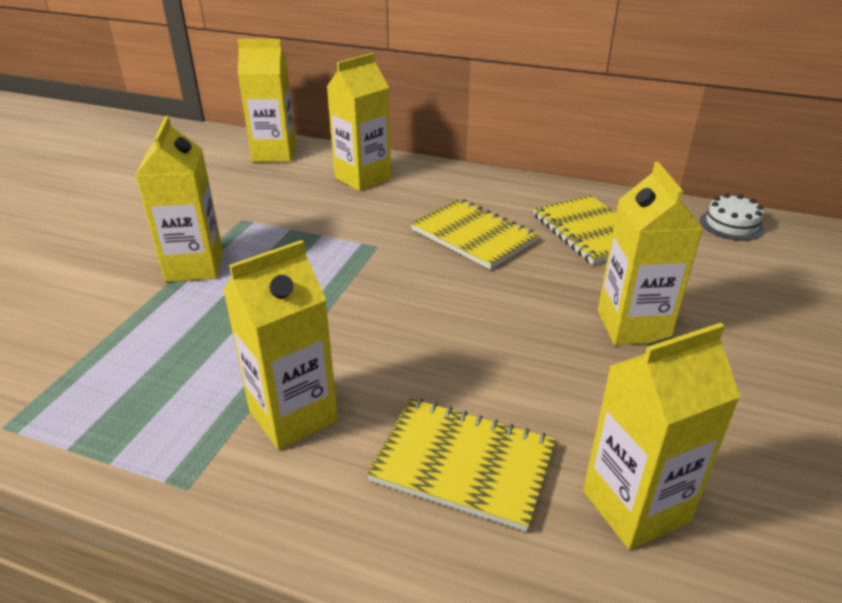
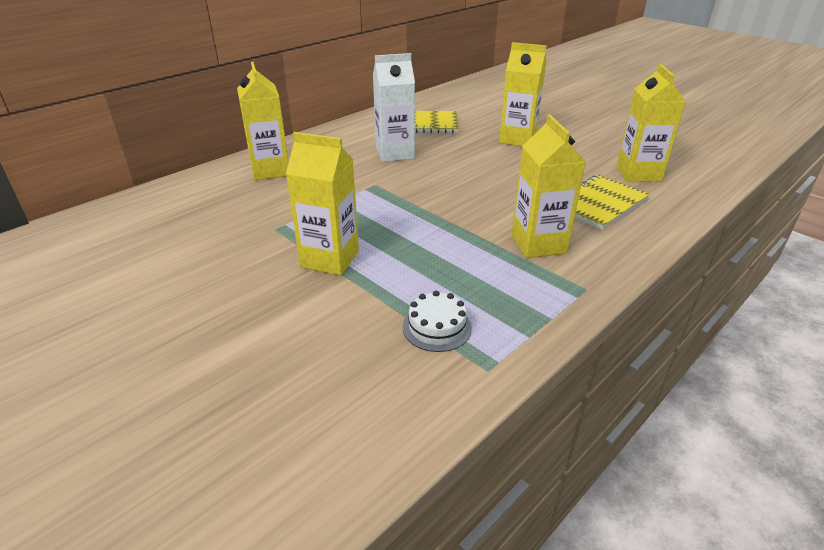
camera: 65 degrees left, 0 degrees up
yellow carton [237,39,296,162] -> none
yellow notebook [411,199,539,270] -> white carton [373,53,415,162]
white cake [700,193,764,241] -> white cake moved to [403,291,472,352]

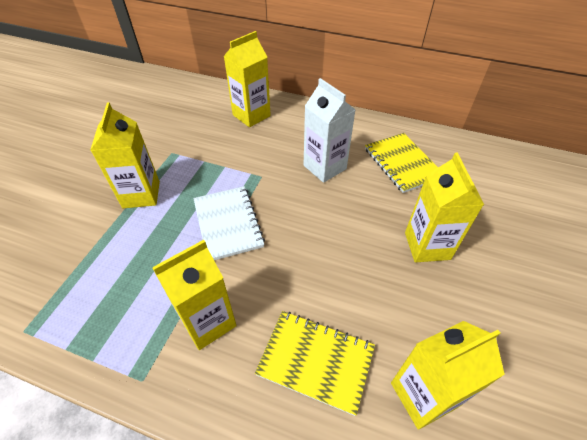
camera: 65 degrees right, 15 degrees up
white cake [403,291,472,352] -> none
none -> white notebook [193,186,265,260]

